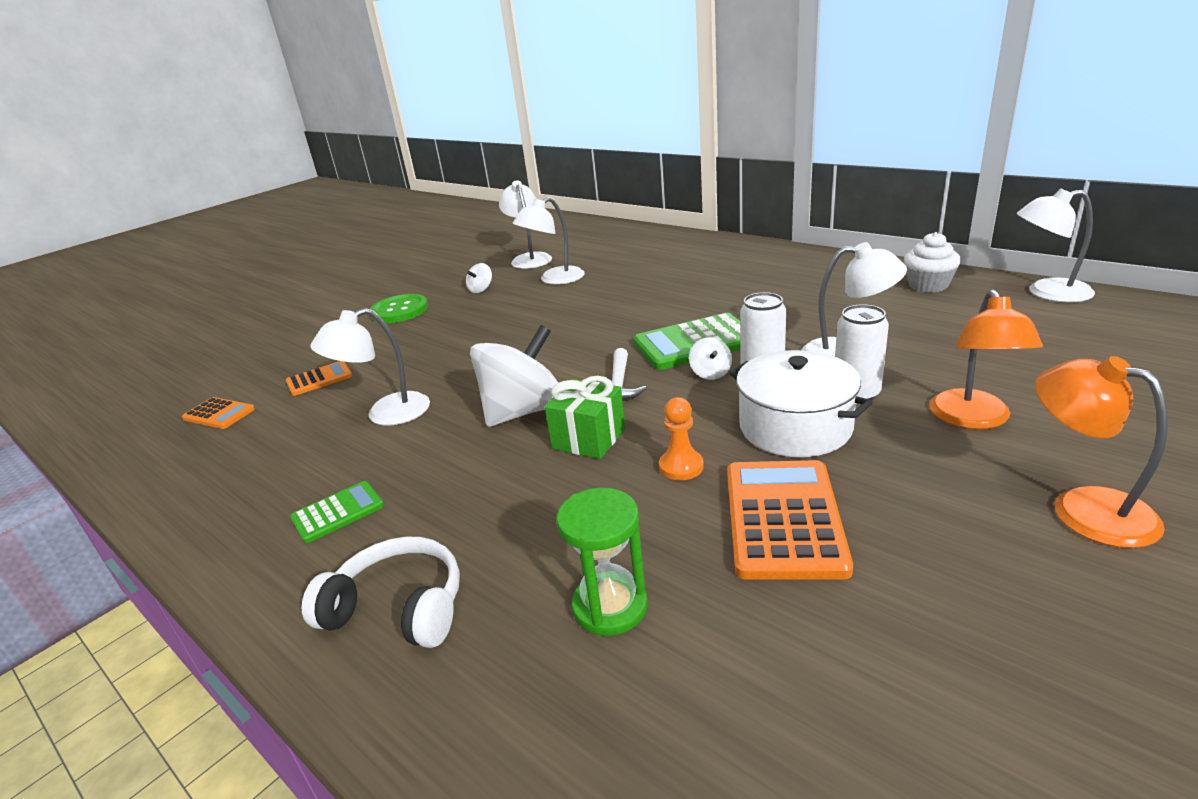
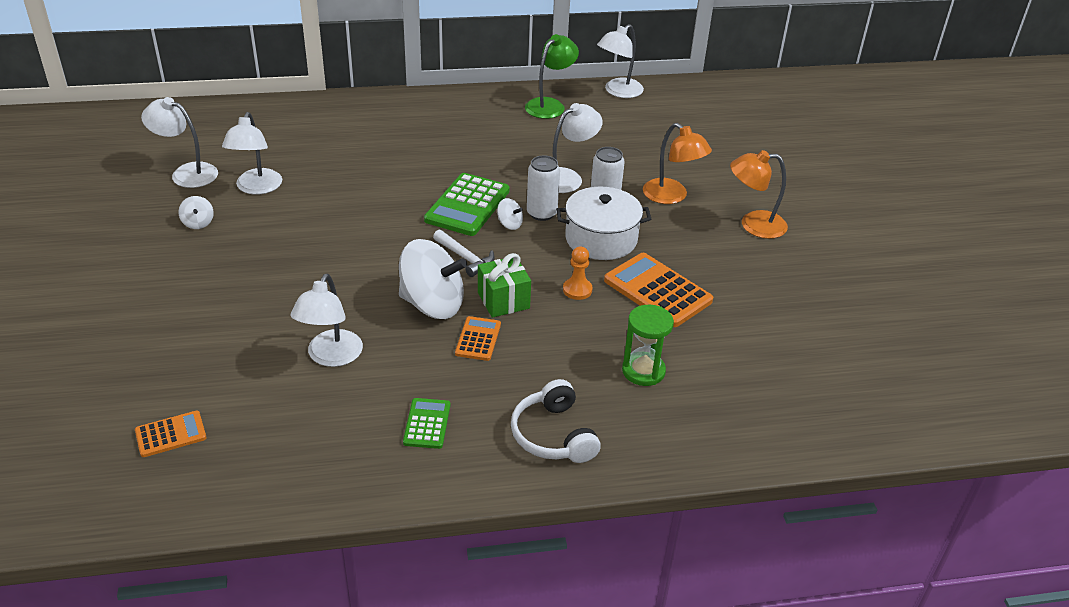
camera: 55 degrees left, 10 degrees up
orange calculator [286,361,352,396] -> orange calculator moved to [455,316,501,361]
white headphones [302,537,460,648] -> white headphones turned 75 degrees counterclockwise [511,379,601,463]
green button [370,294,428,323] -> none
white spinning top [470,325,558,427] -> white spinning top turned 105 degrees clockwise [399,239,467,319]
white cupcake [904,232,961,293] -> green lamp [525,34,579,119]

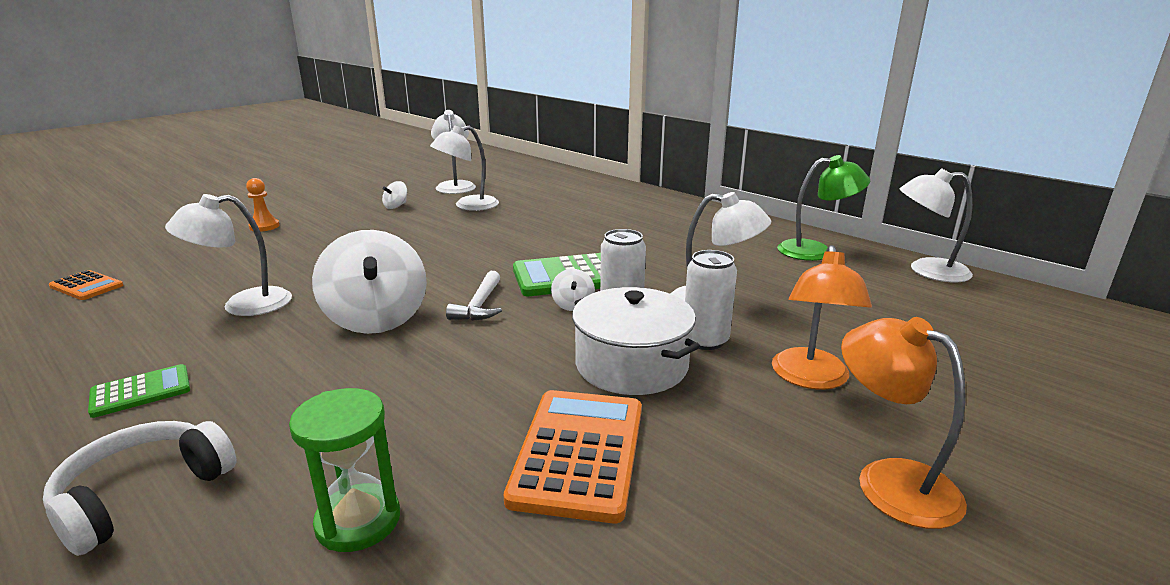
camera: 55 degrees right, 15 degrees down
orange calculator [455,316,501,361] -> none
green gift [478,253,531,318] -> none
orange pawn [563,246,592,300] -> orange pawn moved to [246,178,279,232]

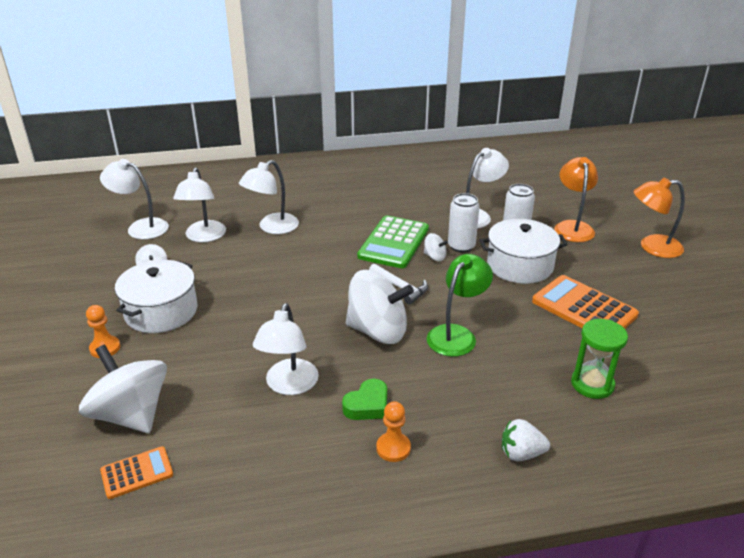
camera: 55 degrees left, 10 degrees up
white headphones [43,421,236,556] -> white strawberry [502,419,550,462]
green calculator [88,364,190,418] -> orange pawn [376,401,411,462]
orange lamp [772,245,872,390] -> orange lamp turned 135 degrees counterclockwise [554,157,598,242]
green lamp [777,155,870,261] -> green lamp moved to [427,254,493,357]
white lamp [900,168,973,282] -> white lamp moved to [239,160,299,234]
none -> white spinning top [79,345,167,433]
none -> white pot [115,260,197,333]
none -> green heart [342,379,387,420]

